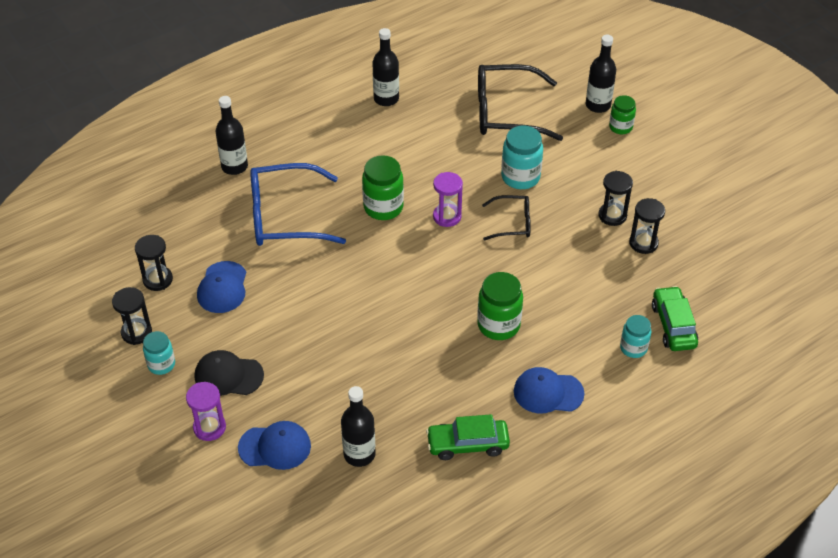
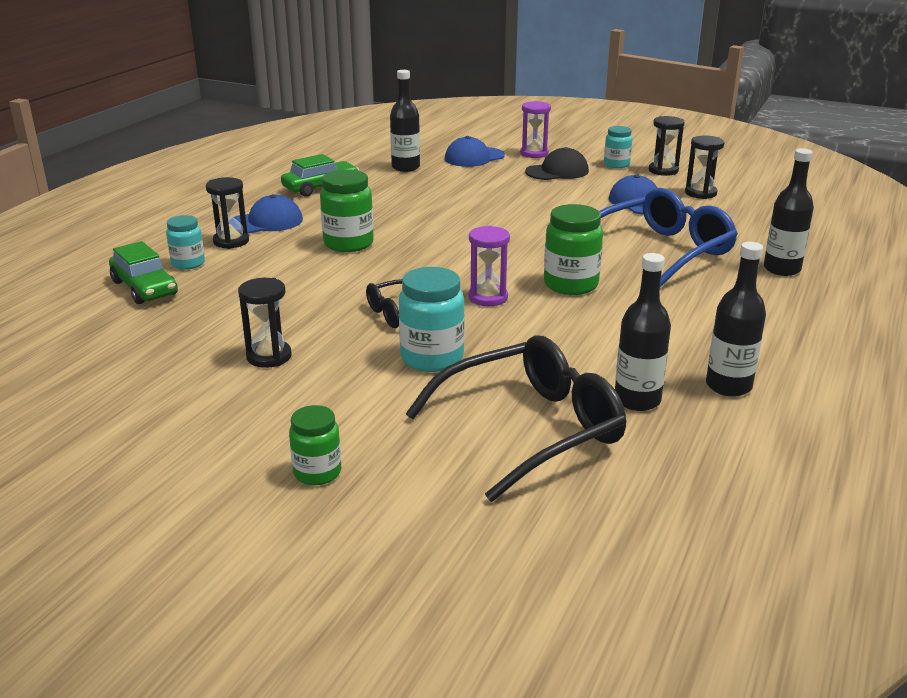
camera: 150 degrees right, 20 degrees down
black bottle [586,35,616,113] -> black bottle moved to [615,253,671,411]
black hourglass [629,198,665,254] -> black hourglass moved to [206,177,249,249]

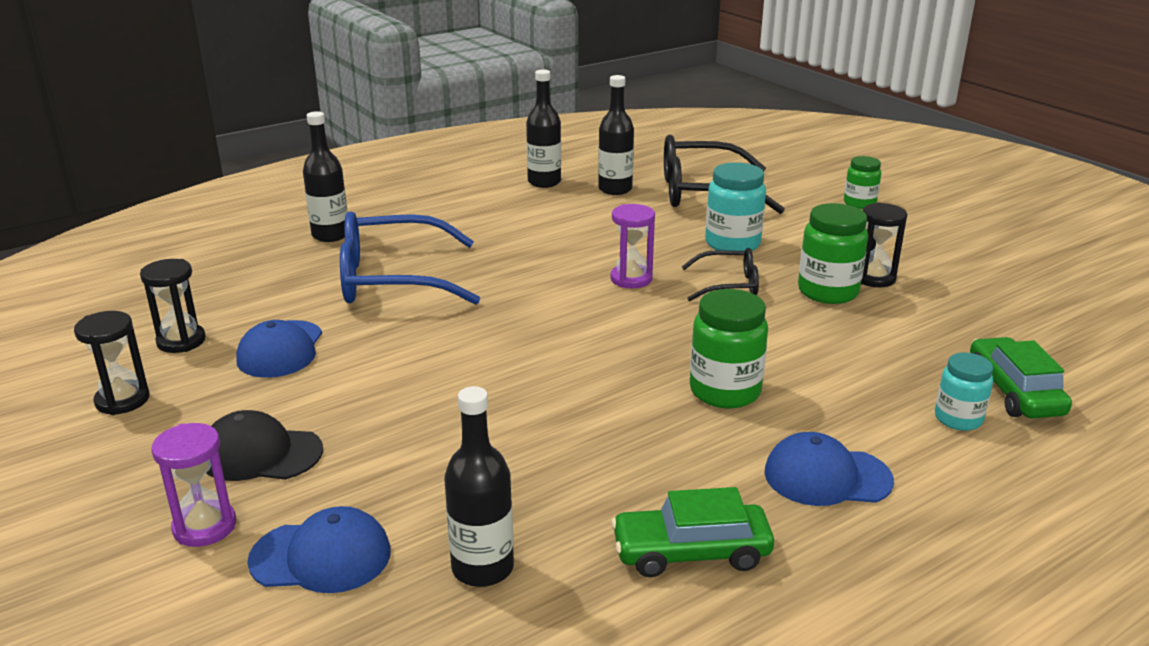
camera: 150 degrees left, 0 degrees up
black hourglass [206,177,249,249] -> none
green jar [544,204,603,295] -> green jar moved to [798,203,868,304]
turquoise jar [604,126,632,168] -> none

